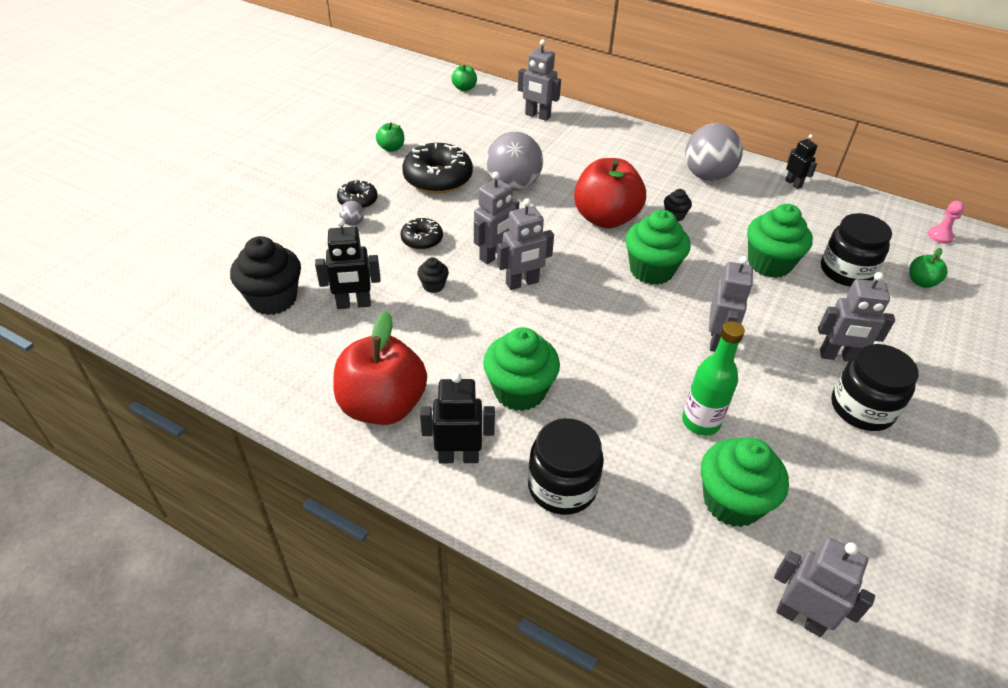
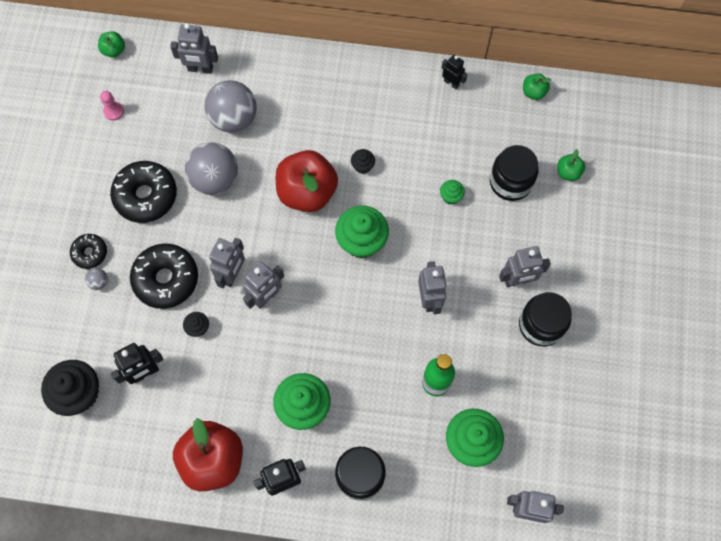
camera: 20 degrees left, 25 degrees up
green apple [376,123,404,152] -> green apple moved to [523,74,551,100]
black donut [401,218,443,250] -> black donut [130,244,198,309], size x1.82
grey ball [685,123,743,181] -> grey ball moved to [205,80,256,133]
green cupcake [747,204,813,278] -> green cupcake [440,180,465,205], size x0.48
pink pawn [928,201,965,244] -> pink pawn moved to [100,91,124,121]

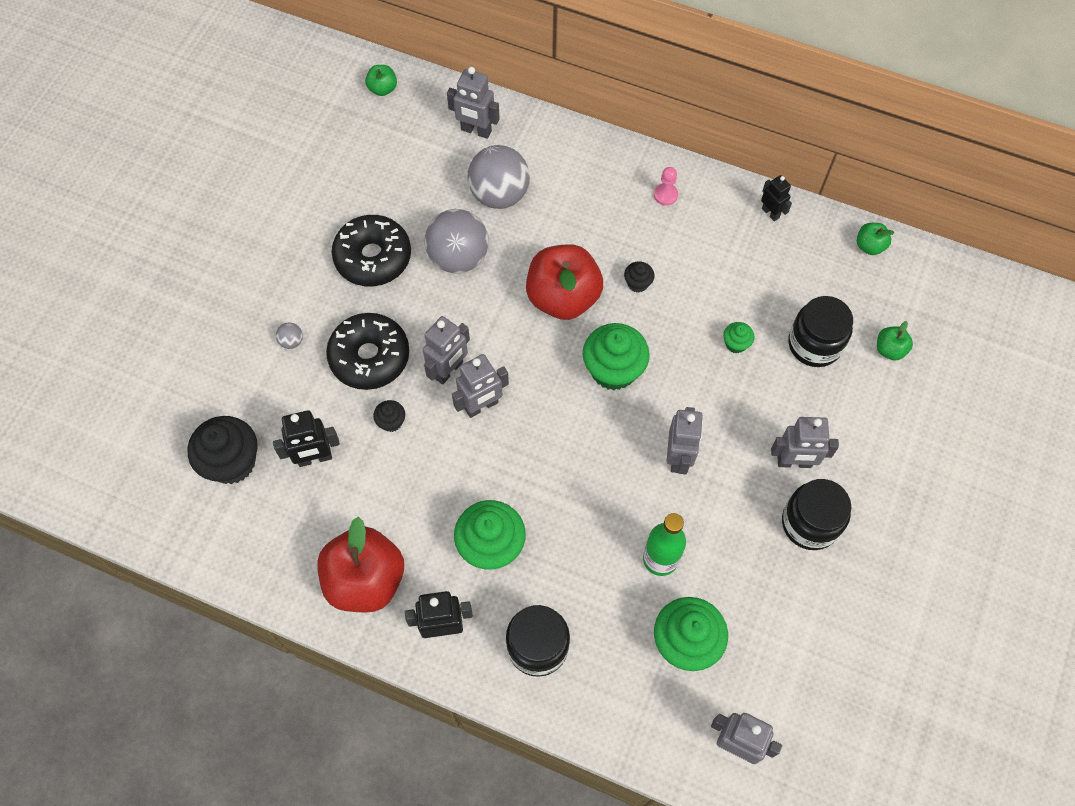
camera: 15 degrees right, 5 degrees down
black donut [70,234,107,269] -> none
pink pawn [100,91,124,121] -> pink pawn moved to [654,167,678,206]

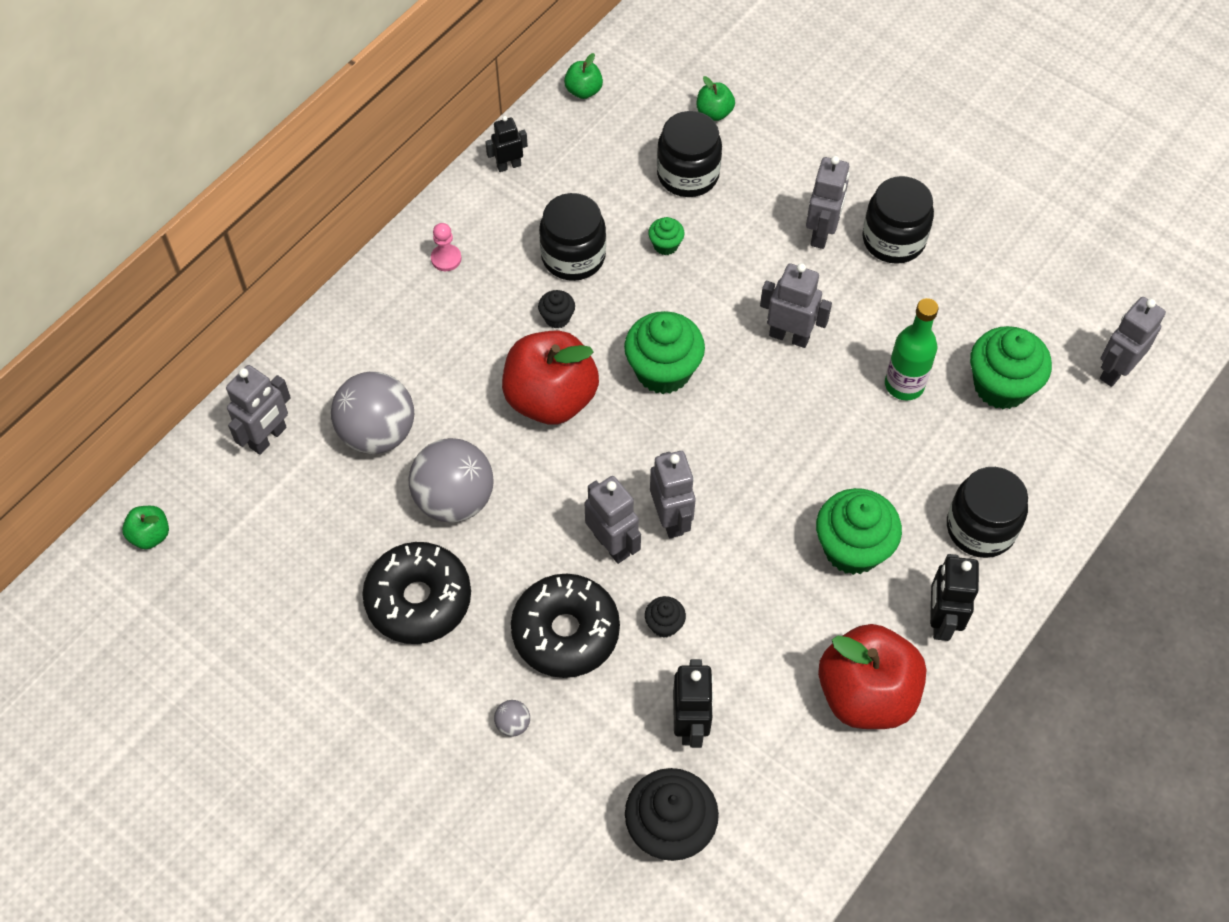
camera: 75 degrees left, 5 degrees down
none -> black jar [539,193,606,281]

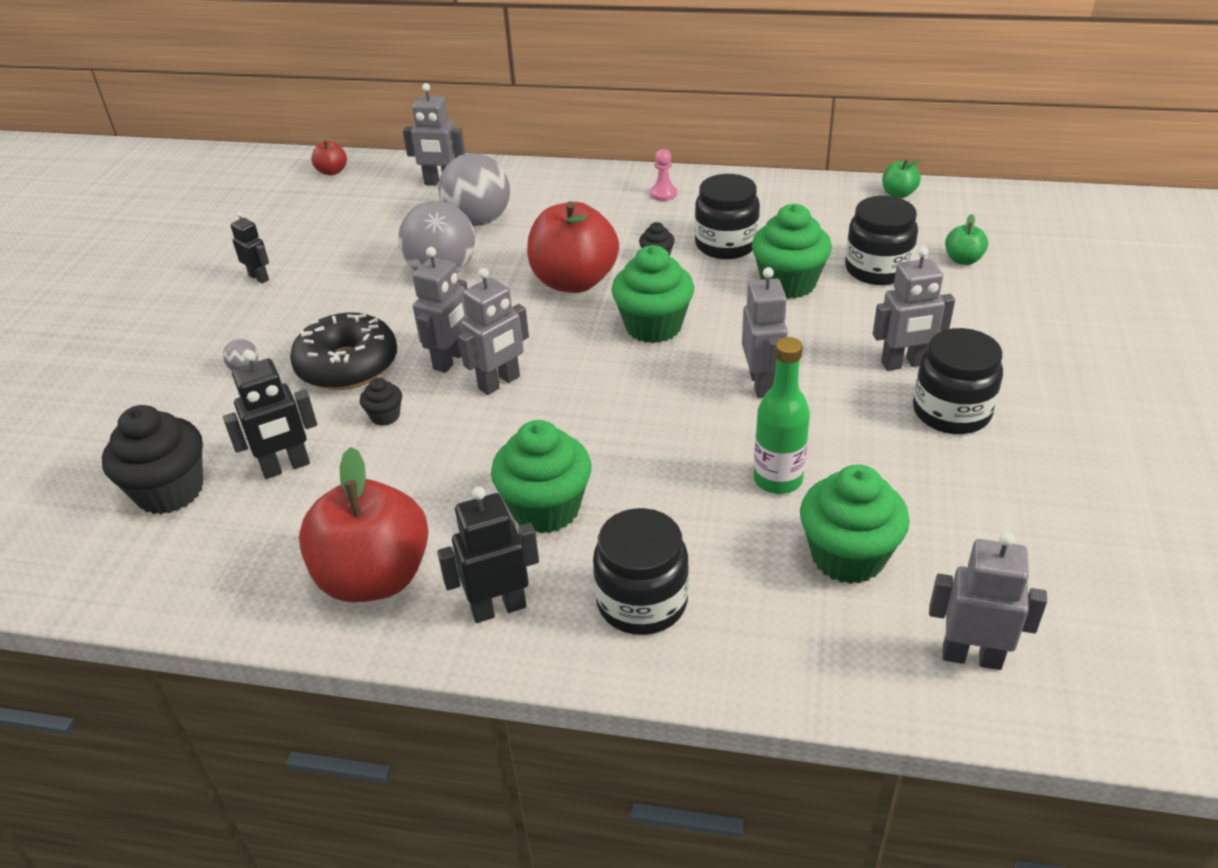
camera: 65 degrees right, 20 degrees down
green apple [122,506,169,549] -> red apple [311,140,347,175]
black donut [362,542,471,644] -> none
black robot [485,116,528,172] -> black robot moved to [230,211,269,284]
green cupcake [648,217,684,255] -> green cupcake [752,204,832,299], size x2.10

